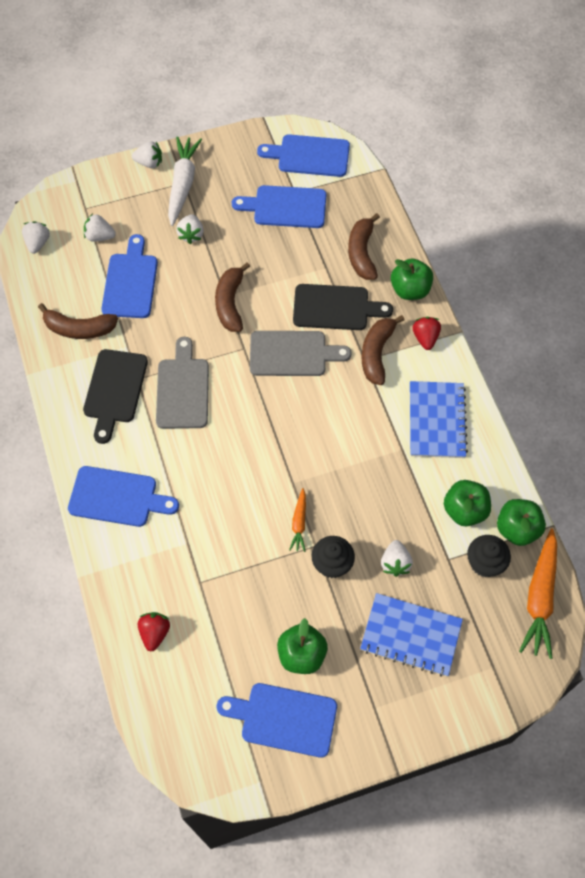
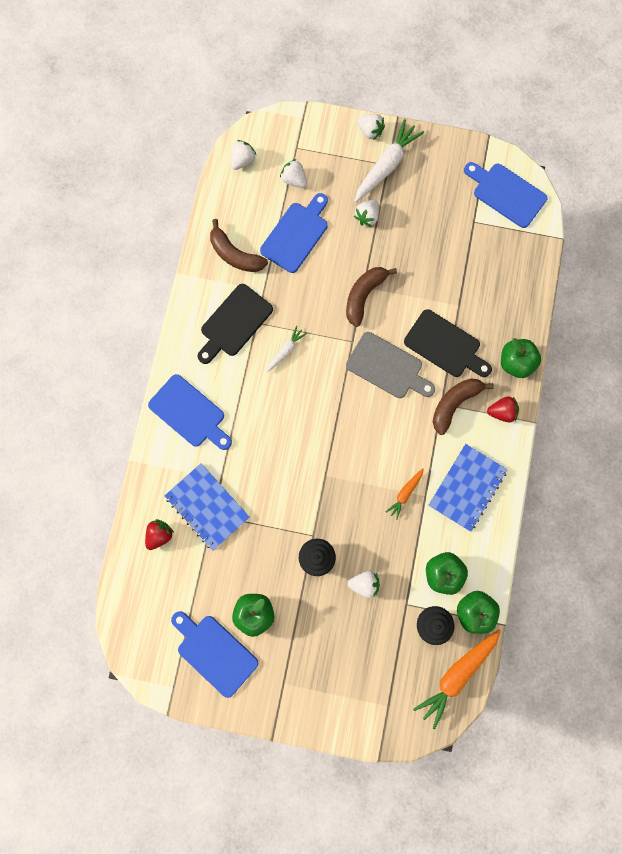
camera: 30 degrees right, 15 degrees up
grey cutting board [156,337,209,429] -> white carrot [266,326,307,372]
blue cutting board [232,185,326,228] -> none
orange carrot [289,488,306,552] -> orange carrot moved to [386,468,424,520]
brown banana [348,213,380,280] -> none
blue notebook [360,593,463,677] -> blue notebook moved to [164,463,250,551]
white strawberry [381,540,413,577] -> white strawberry turned 120 degrees counterclockwise [348,571,380,599]
red strawberry [413,317,441,350] -> red strawberry turned 60 degrees clockwise [487,396,519,422]

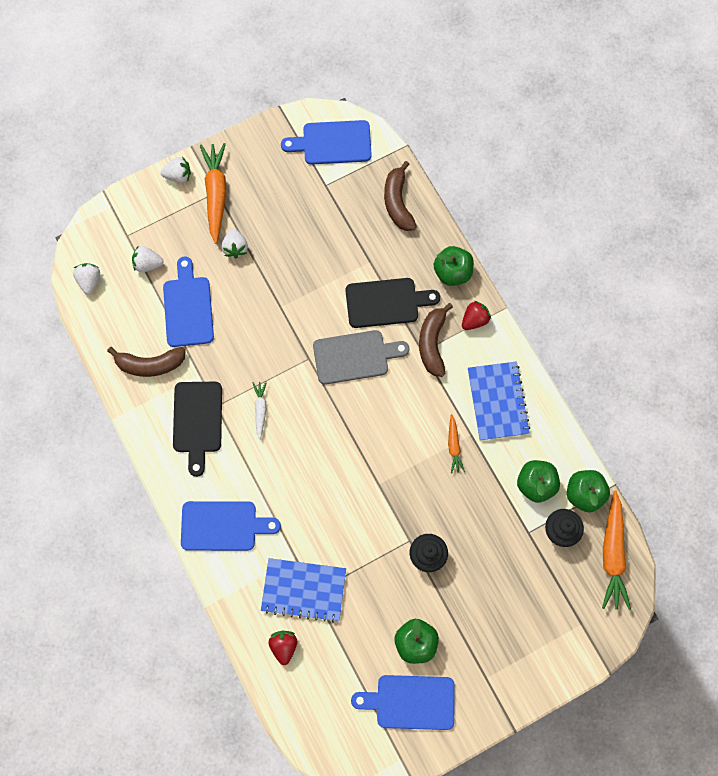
camera: 40 degrees left, 5 degrees down
brown banana [346,267,397,327] -> brown banana moved to [384,161,417,231]
white strawberry [348,571,380,599] -> none
white carrot [354,119,424,203] -> orange carrot [200,143,226,244]

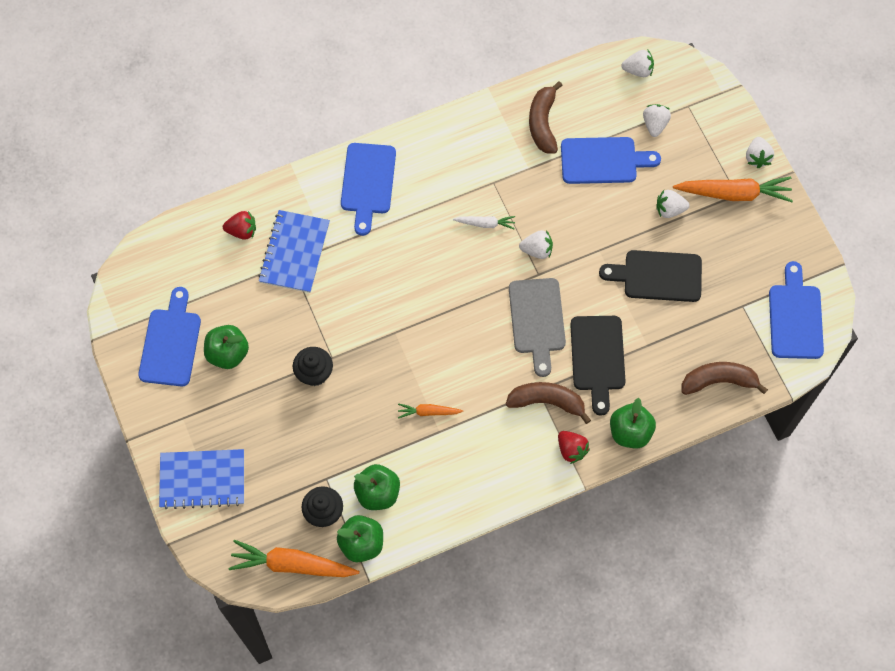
camera: 95 degrees right, 5 degrees down
black cutting board [173,382,222,477] -> black cutting board moved to [599,250,702,302]
blue notebook [468,361,530,441] -> blue notebook moved to [159,449,244,509]
none -> white strawberry [519,230,553,259]

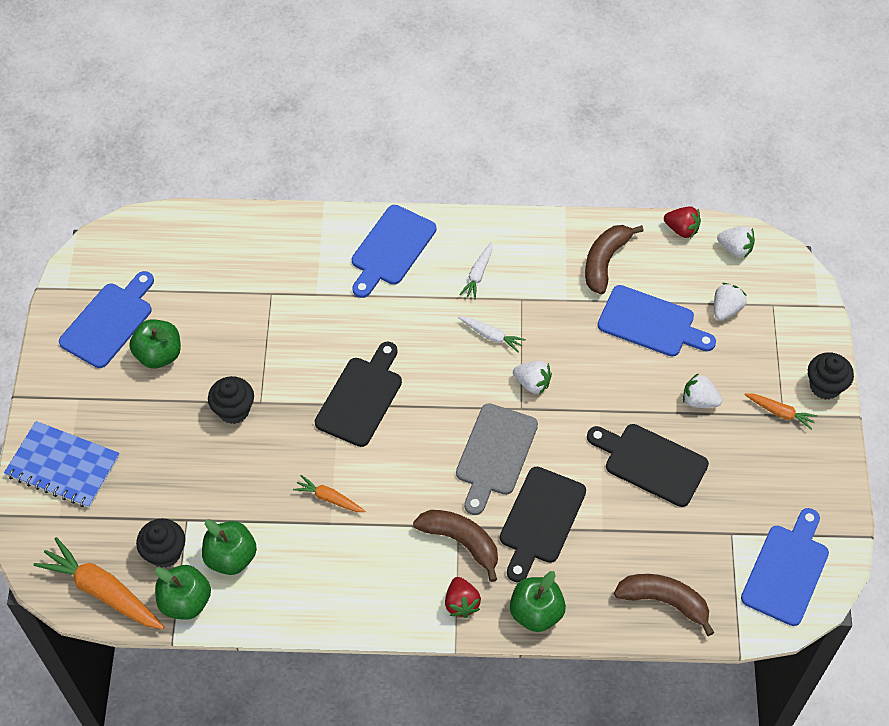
camera: 25 degrees right, 10 degrees down
red strawberry [223,211,256,240] -> red strawberry moved to [664,206,701,238]
blue notebook [258,210,330,293] -> none
orange carrot [673,177,793,202] -> orange carrot [745,393,818,430], size x0.52
white strawberry [746,137,774,168] -> black cupcake [808,352,854,400]
none -> black cutting board [315,342,402,447]
none -> white carrot [459,242,492,300]

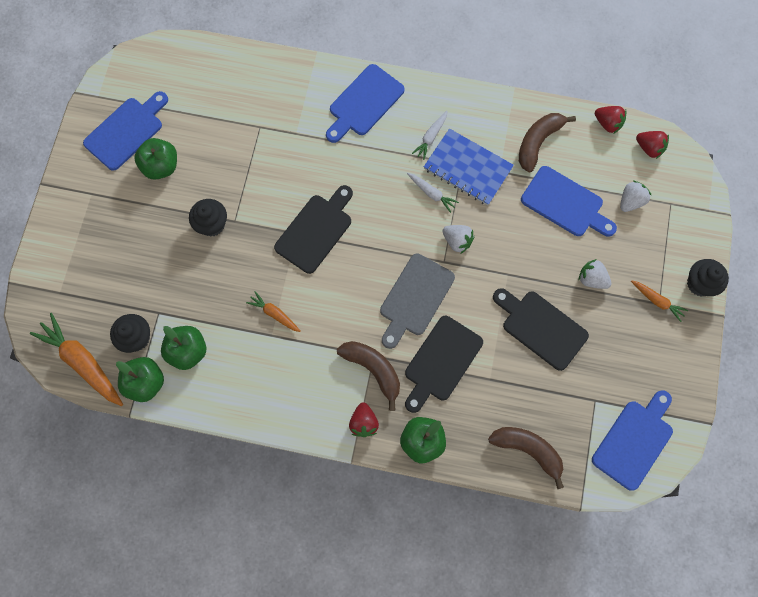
camera: 10 degrees right, 15 degrees up
blue notebook [4,421,120,508] -> blue notebook moved to [424,128,514,206]
white strawberry [717,226,755,258] -> red strawberry [636,131,669,159]

